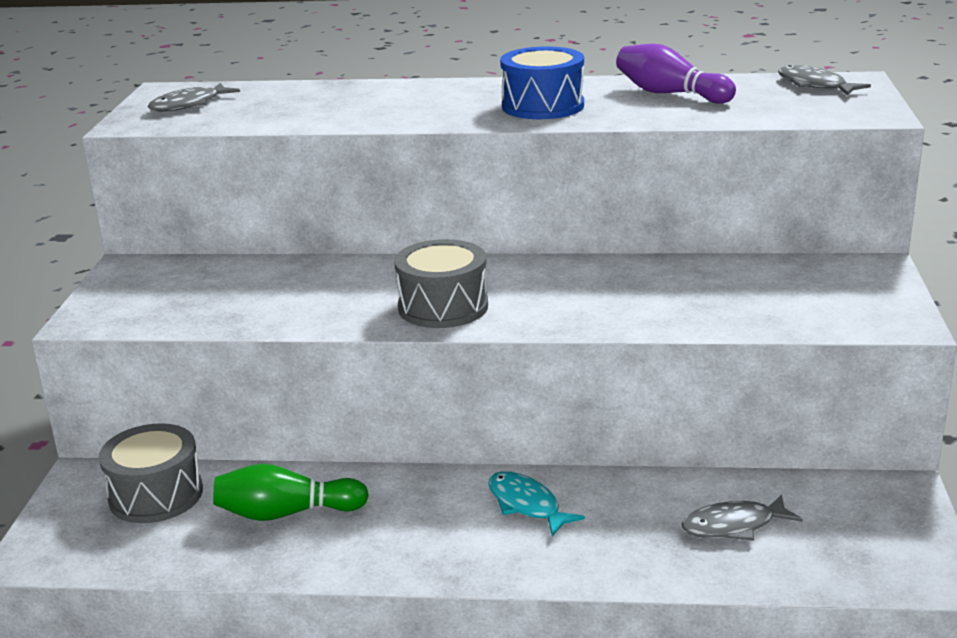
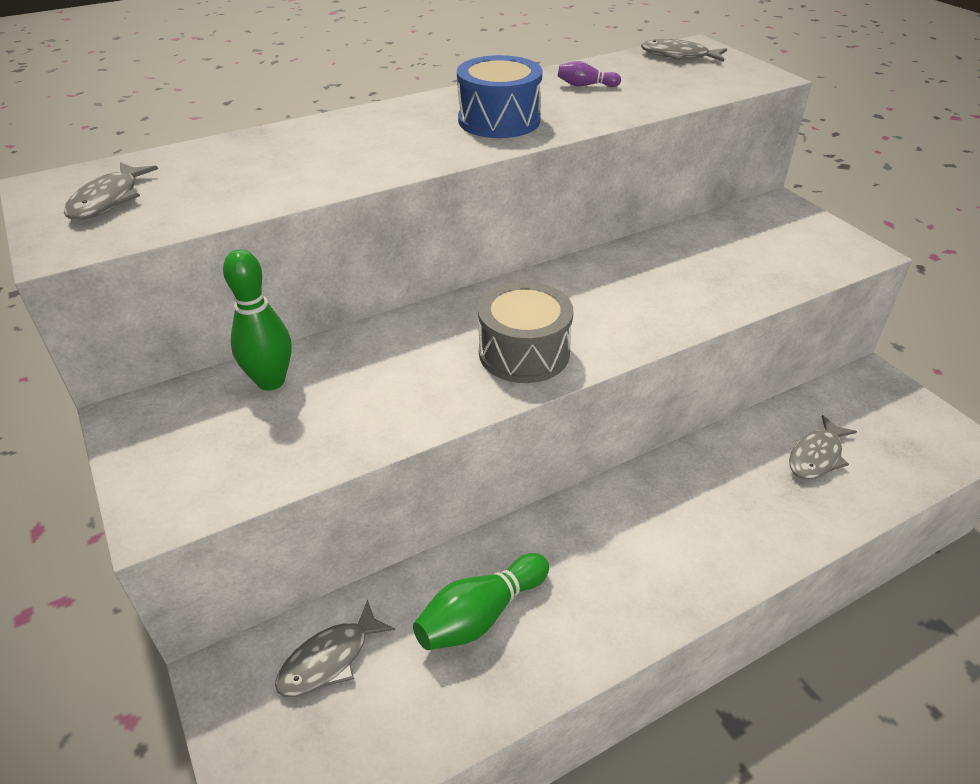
camera: 35 degrees left, 15 degrees up
grey drum [99,423,203,523] -> grey fish [275,600,395,697]
turquoise fish [488,471,585,536] -> none
purple bowling pin [616,44,736,104] -> purple bowling pin [558,61,621,87], size x0.52
none -> green bowling pin [223,249,292,391]

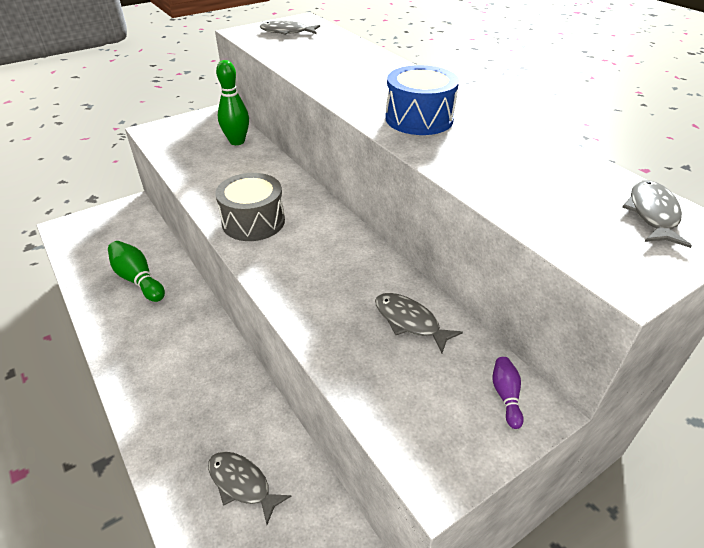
camera: 85 degrees right, 0 degrees up
grey fish [275,600,395,697] -> grey fish moved to [375,293,463,353]
purple bowling pin [558,61,621,87] -> purple bowling pin moved to [493,357,524,429]

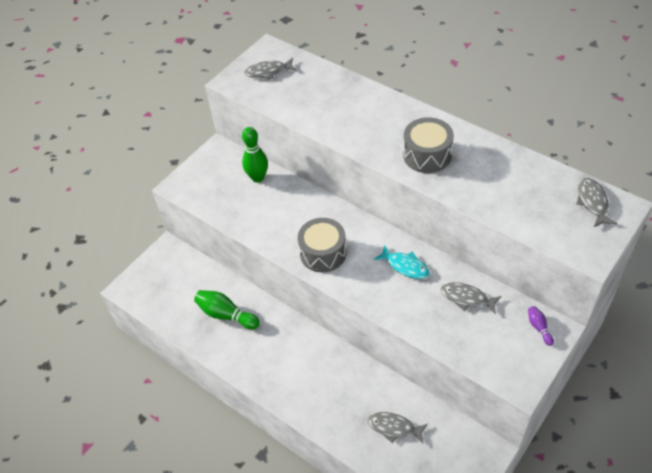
camera: 15 degrees left, 10 degrees up
blue drum [385,65,459,135] -> grey drum [403,117,454,173]
none -> turquoise fish [374,245,430,279]

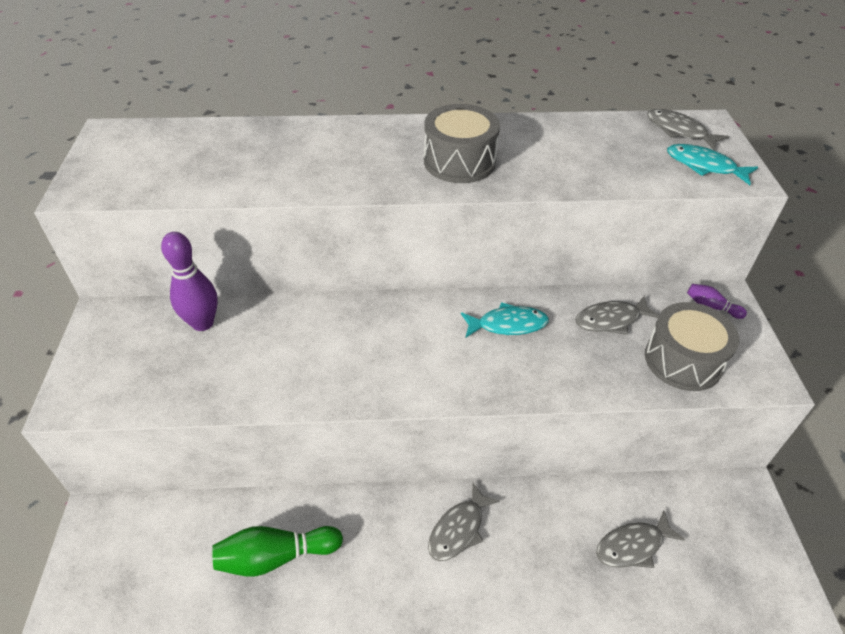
camera: 45 degrees left, 5 degrees down
green bowling pin [242,127,268,182] -> purple bowling pin [161,232,218,331]
grey fish [244,58,297,79] -> grey fish moved to [428,483,500,561]
grey drum [298,218,346,272] -> grey drum moved to [645,302,739,391]
none -> turquoise fish [667,144,758,185]

